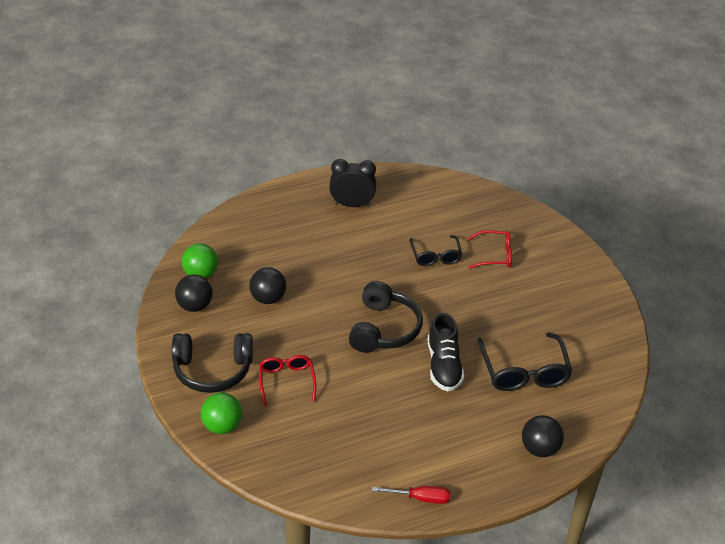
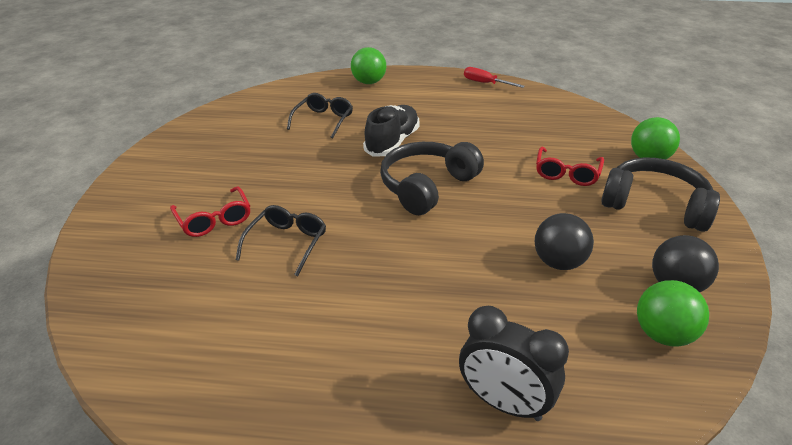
camera: 150 degrees left, 5 degrees down
black clock [329,159,376,207] -> black clock moved to [459,306,569,421]
red glasses [467,230,512,269] -> red glasses turned 150 degrees counterclockwise [170,186,250,237]
black glasses [477,332,572,391] -> black glasses [287,93,353,138], size x0.64
black ball [522,415,564,457] -> green ball [351,47,386,84]

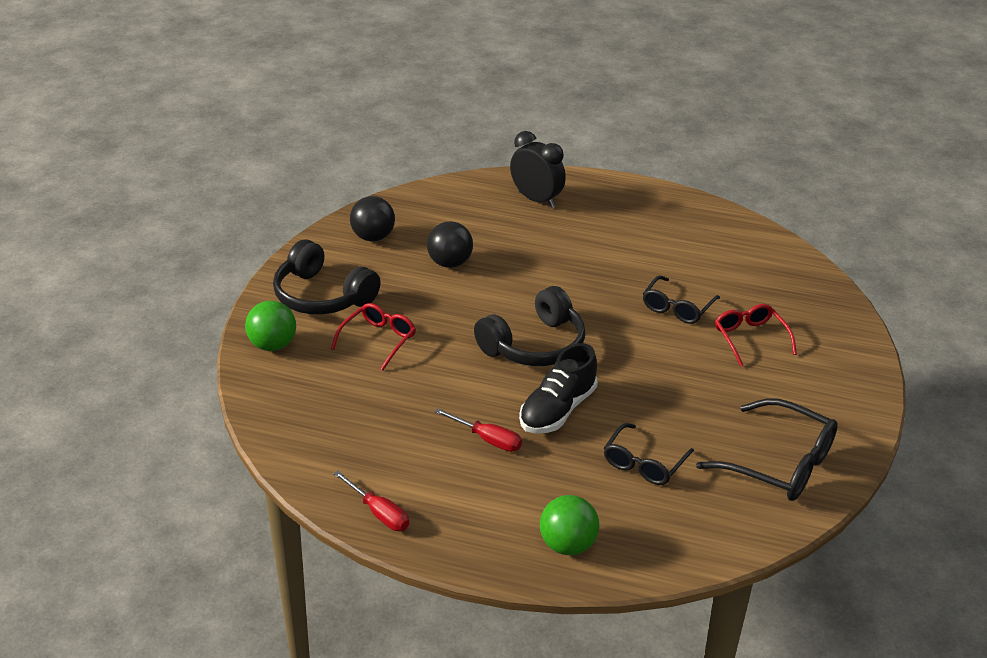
camera: 170 degrees left, 0 degrees up
green ball [637,280,709,347] -> none
none -> red screwdriver [434,408,522,452]
none -> black glasses [696,398,838,501]

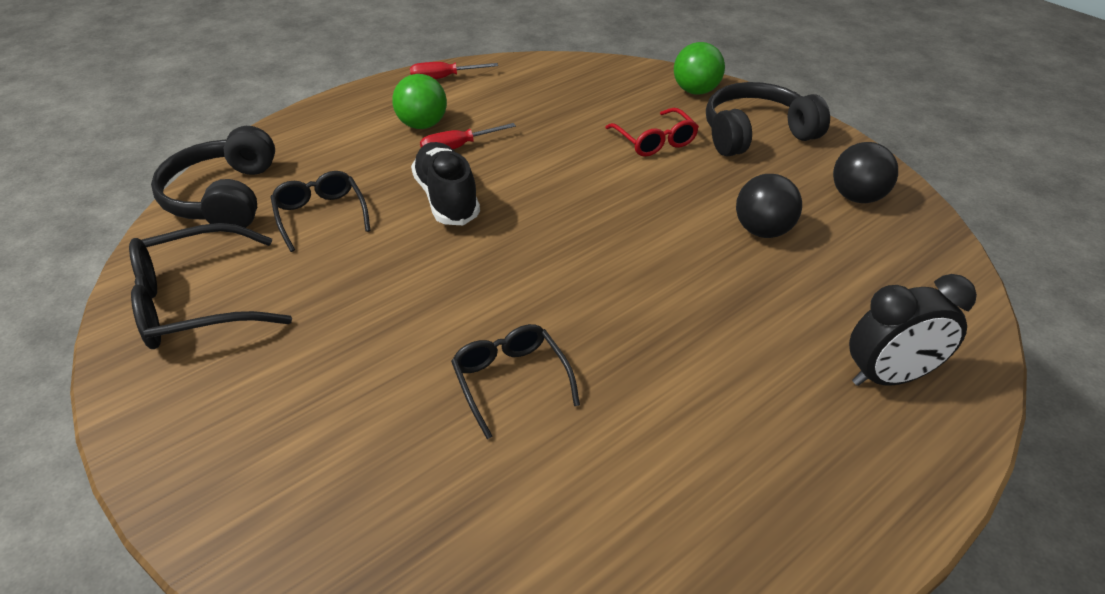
camera: 125 degrees right, 5 degrees up
black headphones [474,286,585,366] -> black headphones moved to [151,126,275,228]
green ball [540,495,599,555] -> green ball moved to [392,74,447,129]
red glasses [715,304,797,367] -> none

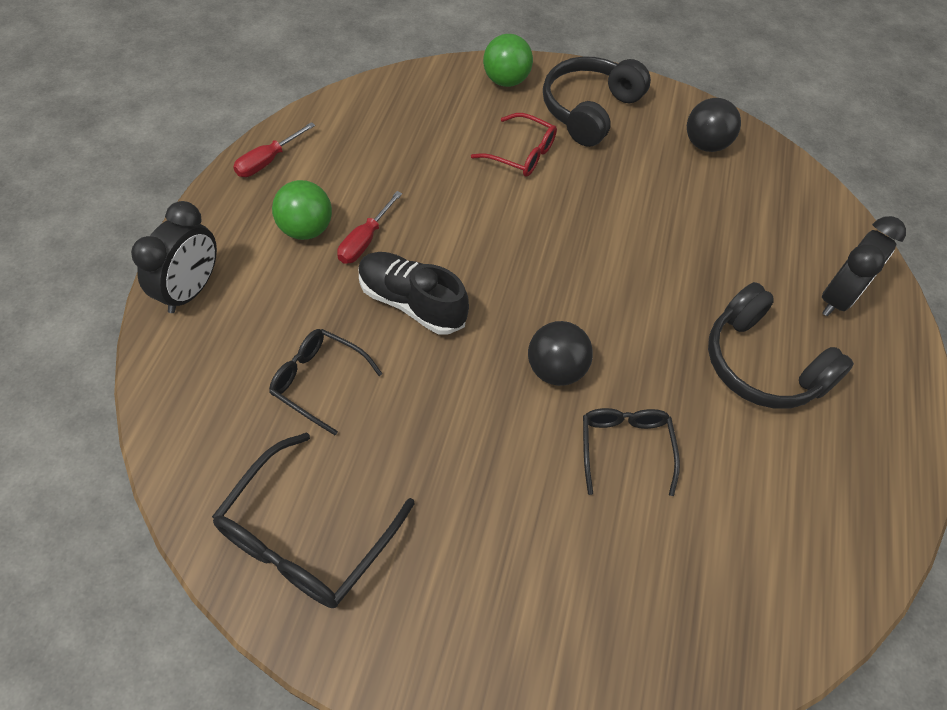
camera: 40 degrees left, 15 degrees up
black headphones [151,126,275,228] -> black headphones moved to [708,282,854,409]
black glasses [451,324,580,439] -> black glasses turned 60 degrees clockwise [583,408,680,496]
black ball [736,174,802,238] -> black ball moved to [528,321,593,386]
none -> black clock [131,201,217,313]

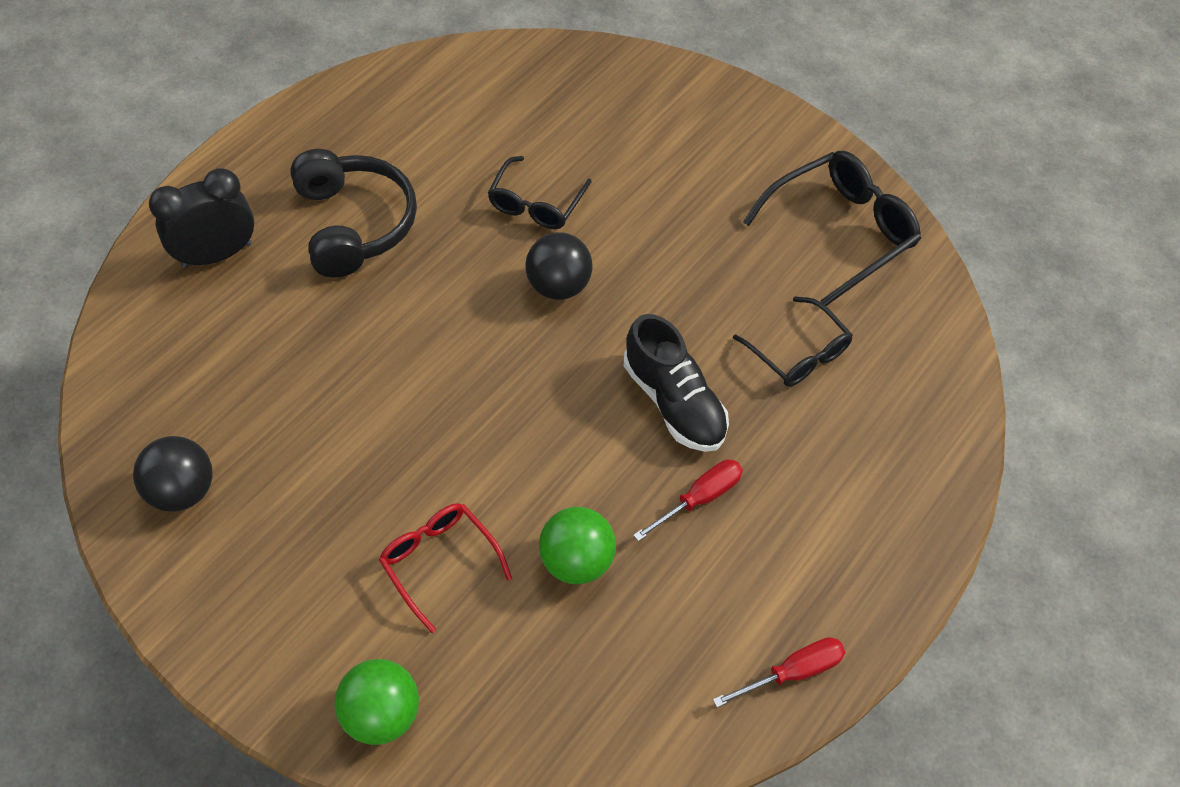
camera: 155 degrees left, 0 degrees up
black clock [131,201,217,313] -> none
green ball [272,180,332,240] -> green ball moved to [539,507,616,584]
black headphones [543,56,651,147] -> none

